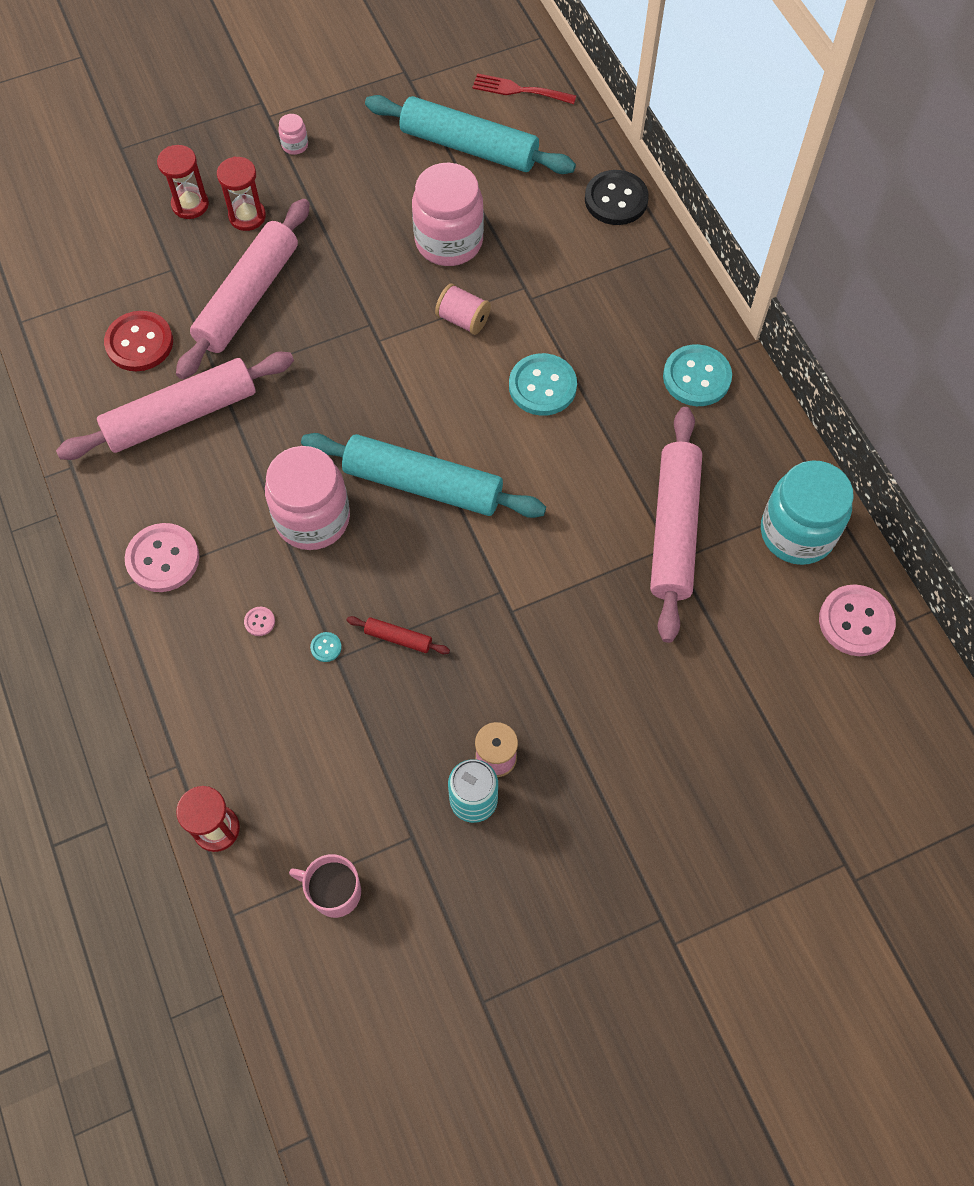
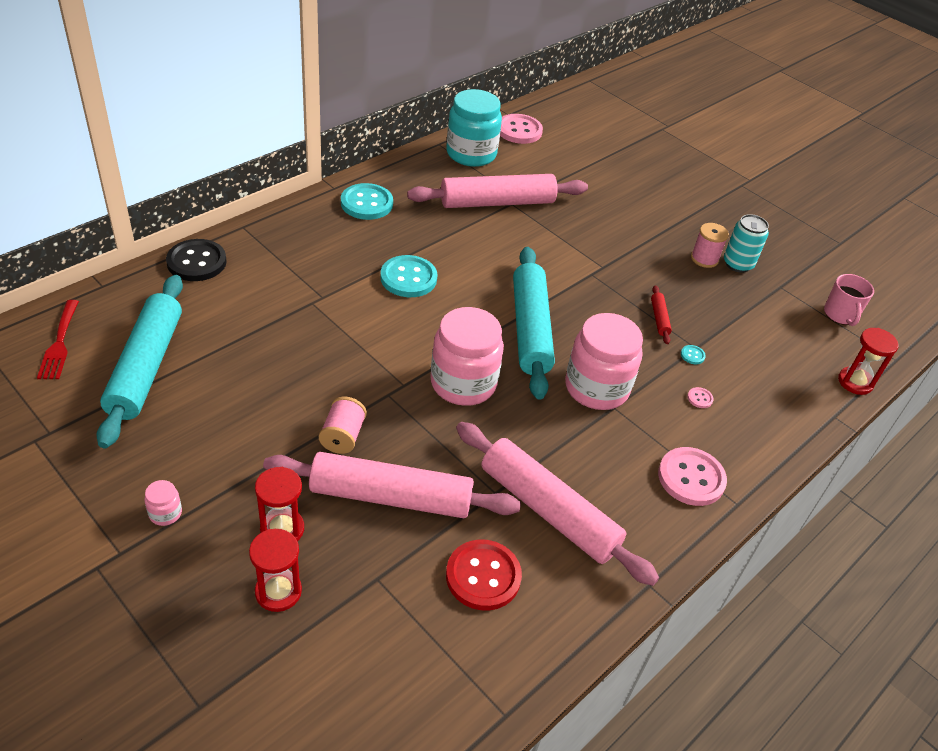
camera: 115 degrees left, 20 degrees down
pink jar [412,163,484,266] -> pink jar moved to [430,307,504,406]
pink spool [435,283,491,335] -> pink spool moved to [319,397,367,454]

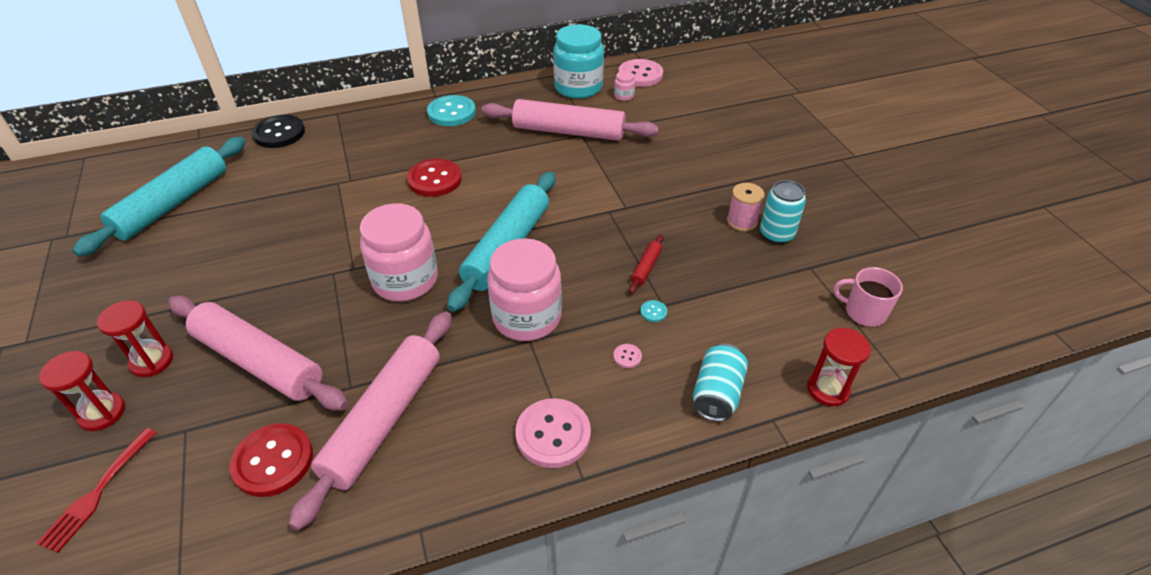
camera: 30 degrees right, 0 degrees up
red fork [37,300,79,379] -> red fork moved to [36,428,157,553]
pink jar [144,480,182,526] -> pink jar moved to [614,71,635,101]
pink spool [319,397,367,454] -> none
turquoise button [380,255,437,297] -> red button [407,159,462,197]
pink rolling pin [456,422,659,586] -> pink rolling pin turned 45 degrees clockwise [288,311,452,530]
pink mug [824,274,874,326] -> pink mug turned 90 degrees clockwise [833,267,903,327]
none -> turquoise can [693,343,748,422]

